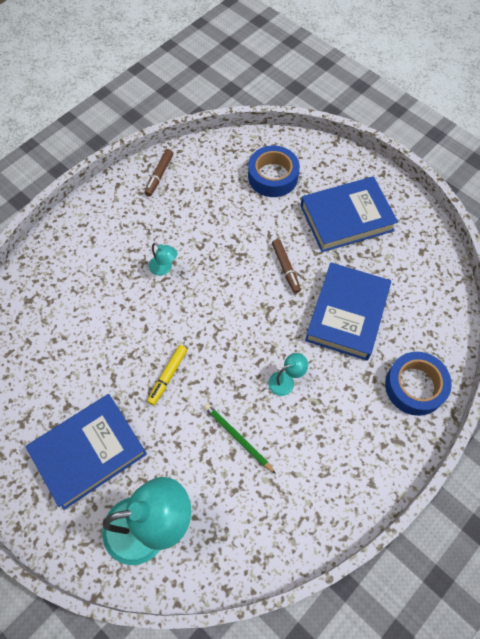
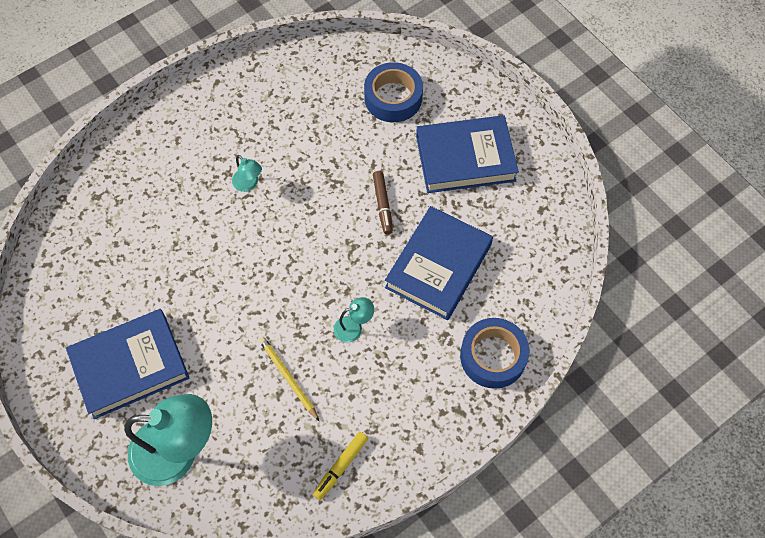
camera: 10 degrees right, 0 degrees up
brown marker [144,149,173,196] -> none
yellow marker [147,345,187,405] -> yellow marker moved to [313,432,368,500]
green pencil [204,403,276,474] -> yellow pencil [259,337,319,421]

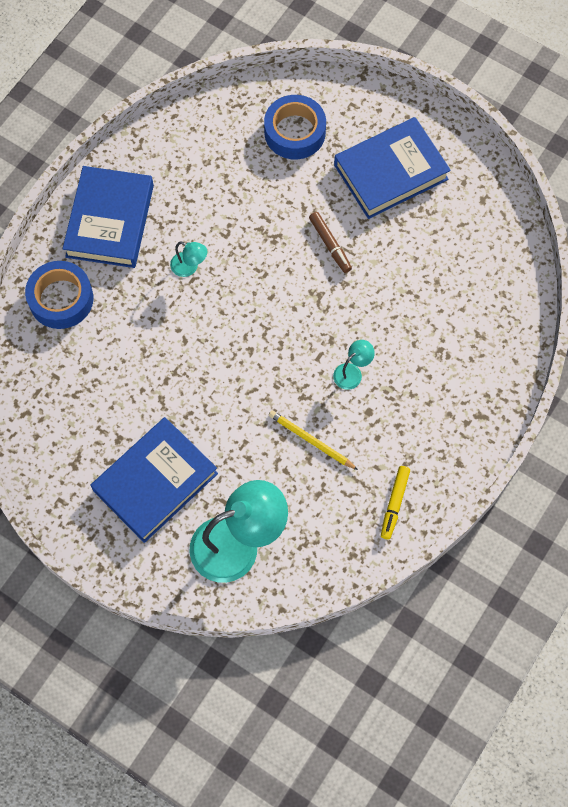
camera: 20 degrees left, 5 degrees up
blue book [385,206,493,320] -> blue book moved to [62,166,154,268]
blue tape [460,318,529,389] -> blue tape moved to [25,261,93,329]

